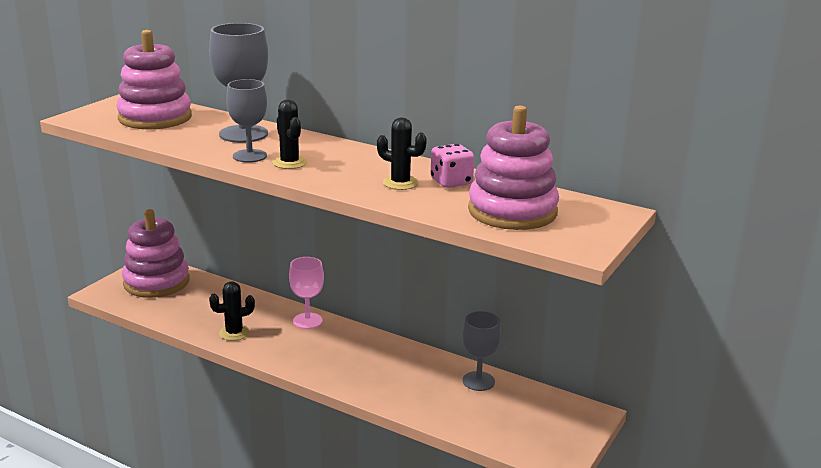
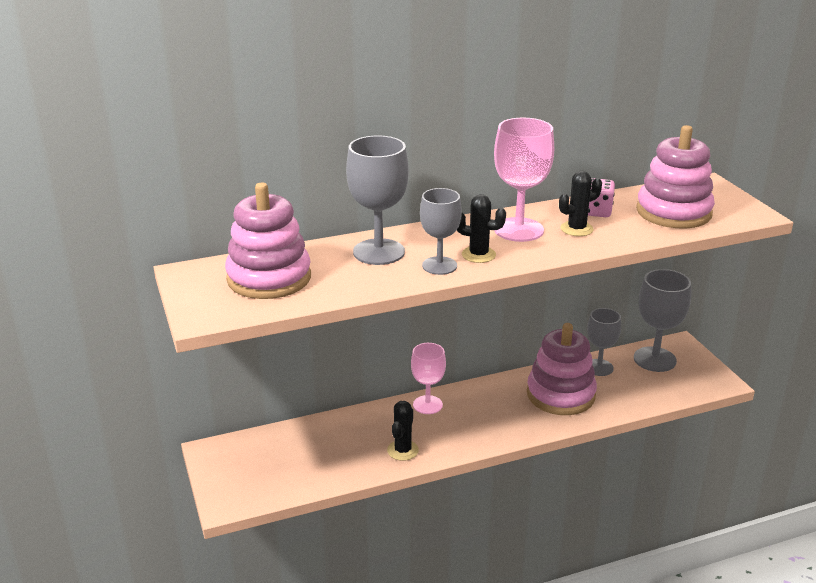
camera: 50 degrees left, 5 degrees up
pink stacking toy [122,209,190,298] -> pink stacking toy moved to [527,323,597,415]
none -> pink goblet [494,118,554,242]
none -> grey goblet [634,269,691,372]

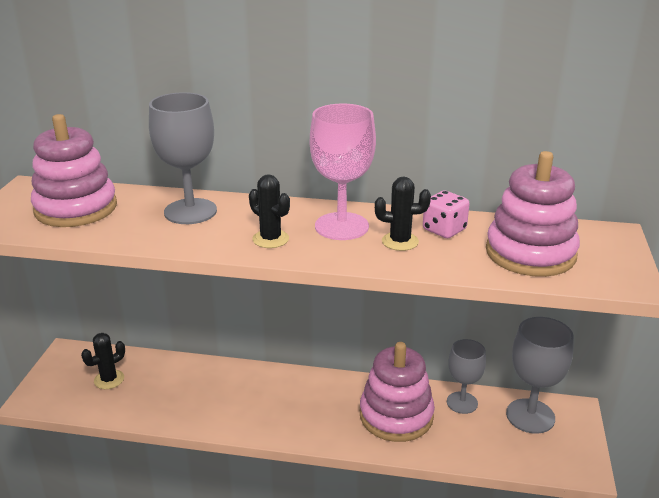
camera: 30 degrees right, 0 degrees up
black cactus [387,401,419,461] -> black cactus moved to [81,333,125,389]
pink goblet [411,343,446,414] -> none
grey goblet [420,188,462,275] -> none

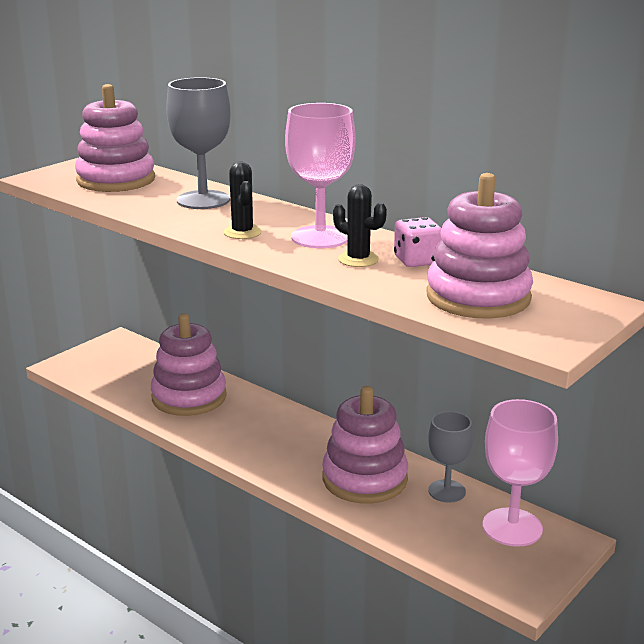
camera: 30 degrees right, 5 degrees down
black cactus [81,333,125,389] -> none
grey goblet [506,317,574,434] -> pink goblet [482,399,558,547]
none -> pink stacking toy [151,313,227,416]

